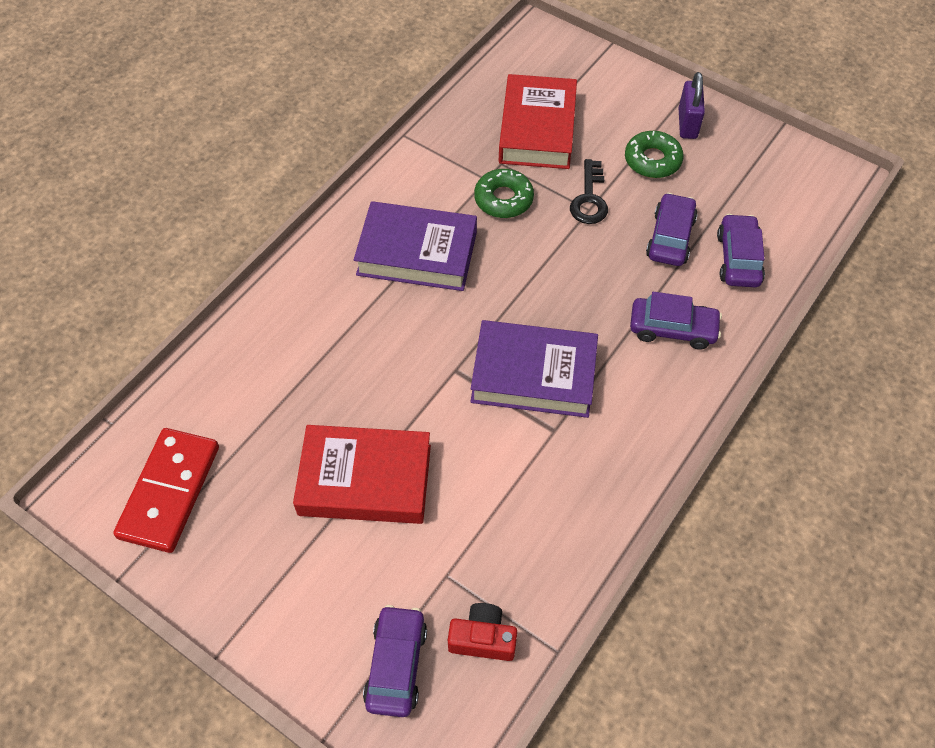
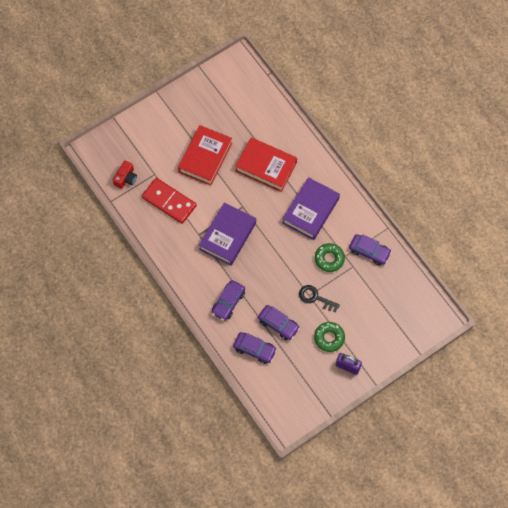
camera: 110 degrees right, 10 degrees up
red domino [113,428,219,553] -> red domino moved to [142,178,197,224]
purple car [363,605,427,717] -> purple car moved to [349,234,392,266]
red book [499,74,577,169] -> red book moved to [235,137,297,192]

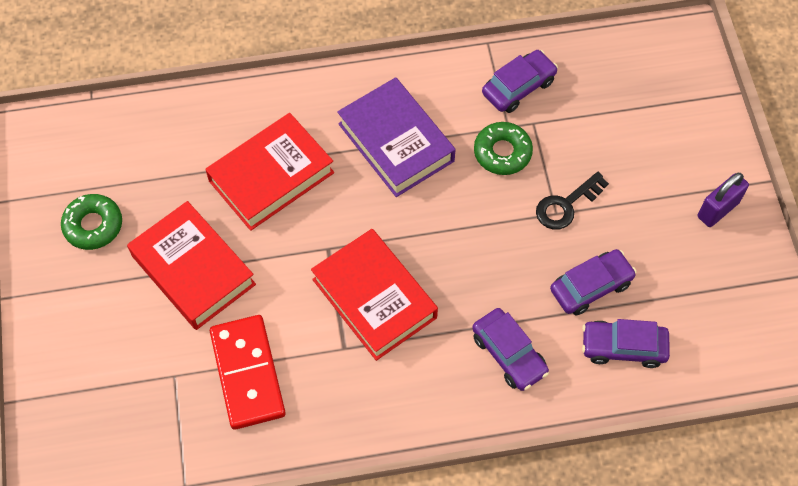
camera: 65 degrees left, 5 degrees down
red camera [113,160,137,189] -> none
red domino [142,178,197,224] -> red domino turned 75 degrees counterclockwise [210,315,286,430]
purple book [199,202,256,266] -> red book [311,229,438,361]
purple car [233,332,277,364] -> purple car turned 135 degrees counterclockwise [582,319,670,368]
green donut [314,322,345,352] -> green donut moved to [61,194,122,250]

